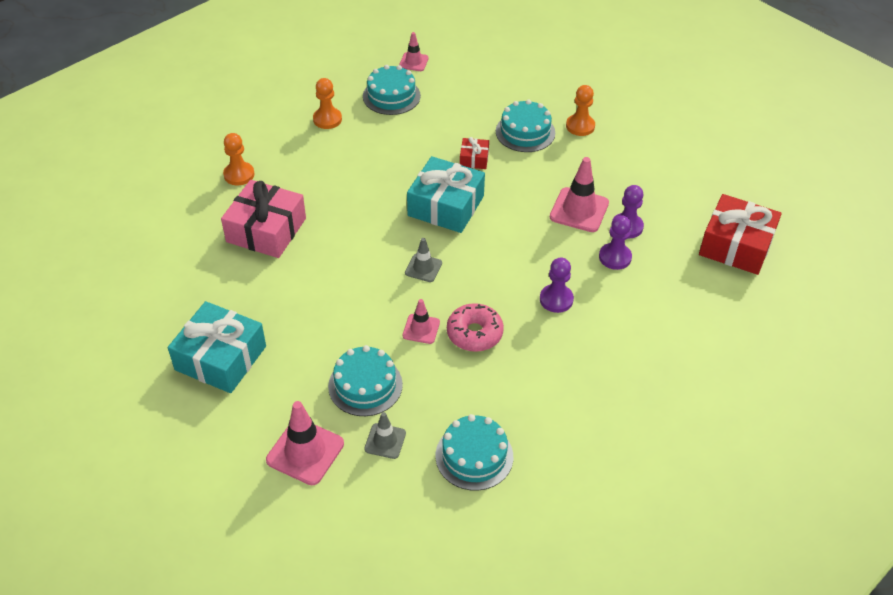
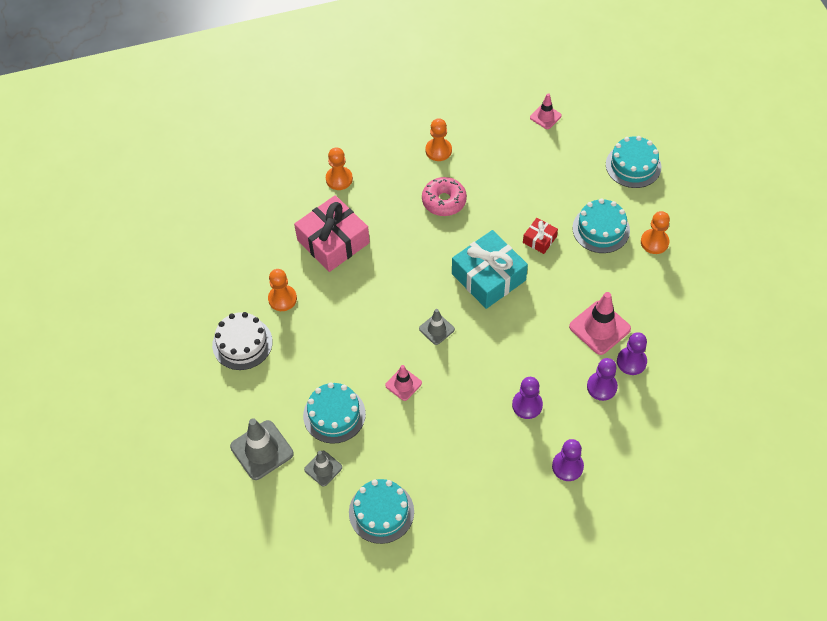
camera: 30 degrees right, 10 degrees up
turquoise gift [168,301,266,393] -> white cake [212,312,273,370]
pink traffic cone [266,401,344,485] -> grey traffic cone [230,418,294,480]
turquoise cake [363,65,421,115] -> turquoise cake moved to [606,136,661,188]
pink donut [447,303,504,352] -> pink donut moved to [422,177,467,216]
red gift [699,194,782,275] -> none
none -> orange pawn [268,269,297,311]
none -> purple pawn [552,439,584,481]

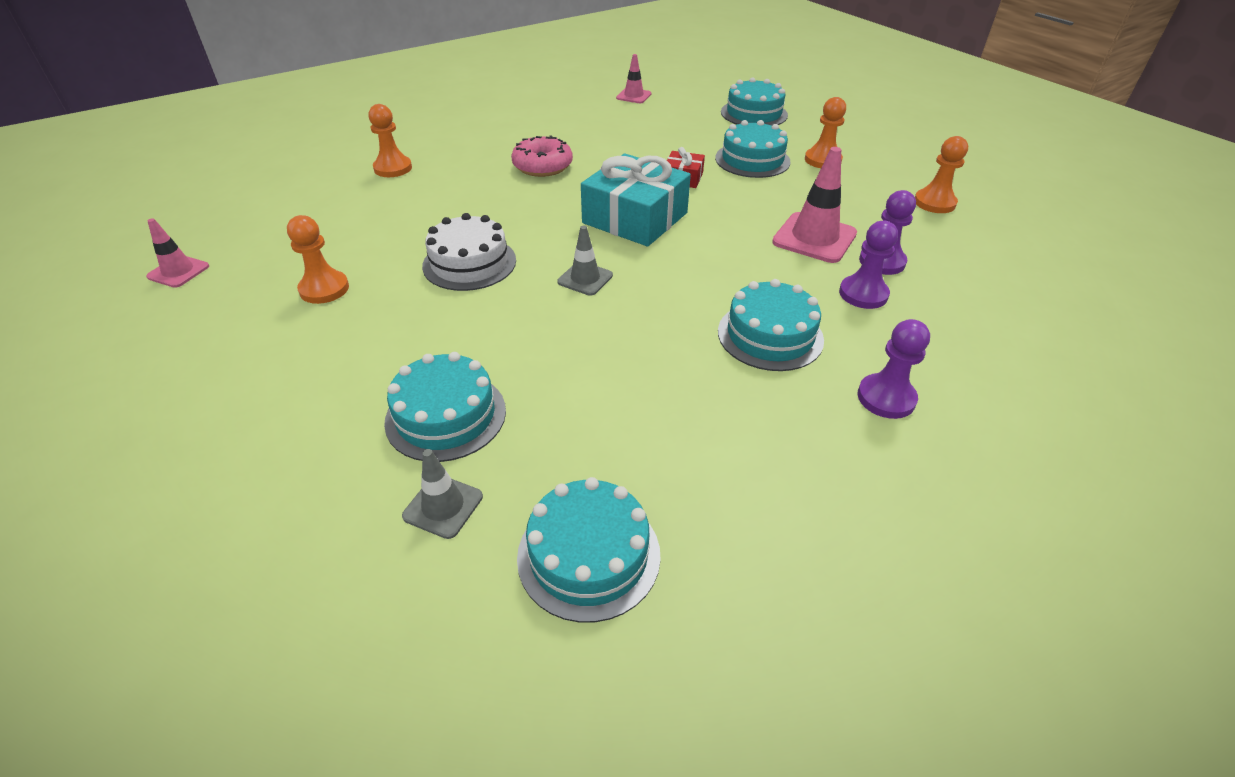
camera: 20 degrees left, 15 degrees down
white cake [212,312,273,370] -> white cake moved to [422,213,516,291]
grey traffic cone [230,418,294,480] -> none
pink gift [294,195,370,272] -> none
pink traffic cone [385,365,422,401] -> pink traffic cone moved to [146,218,209,288]
orange pawn [425,118,452,161] -> orange pawn moved to [915,136,968,213]
purple pawn [512,377,543,419] -> turquoise cake [718,279,824,371]

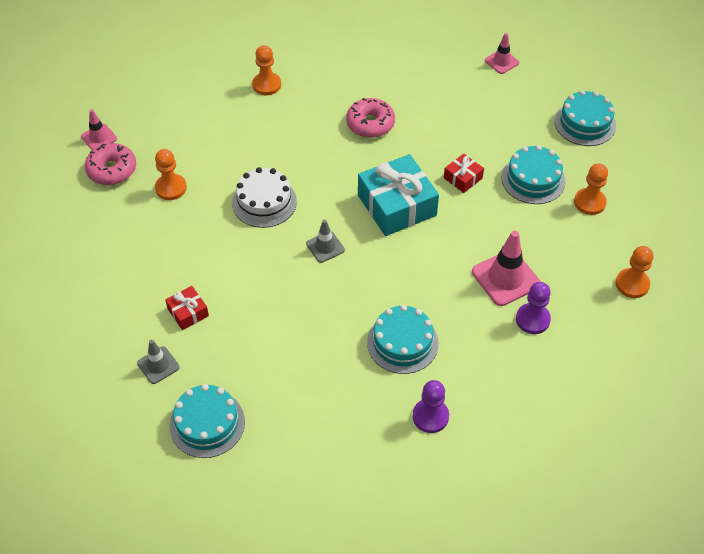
camera: 30 degrees right, 10 degrees up
turquoise cake [384,352,506,462] -> red gift [165,286,209,330]
purple pawn [839,221,898,309] -> none
none -> pink donut [85,143,136,185]

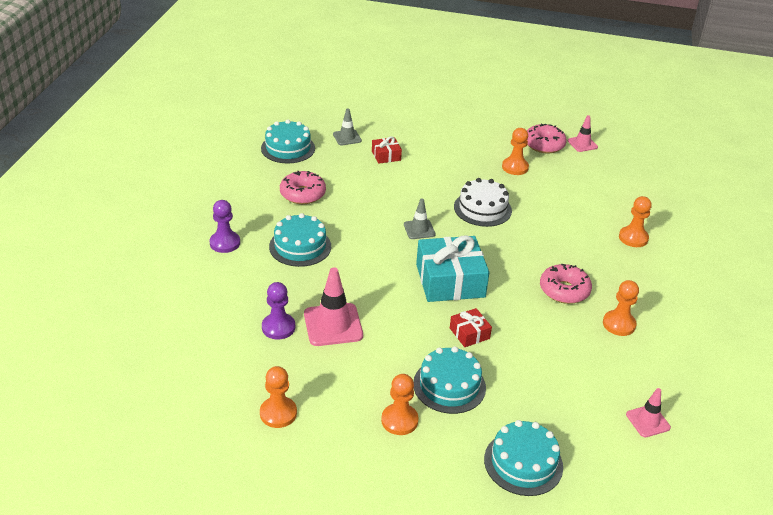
camera: 105 degrees right, 15 degrees down
none -> pink donut [280,171,326,204]
none -> orange pawn [603,280,639,336]

